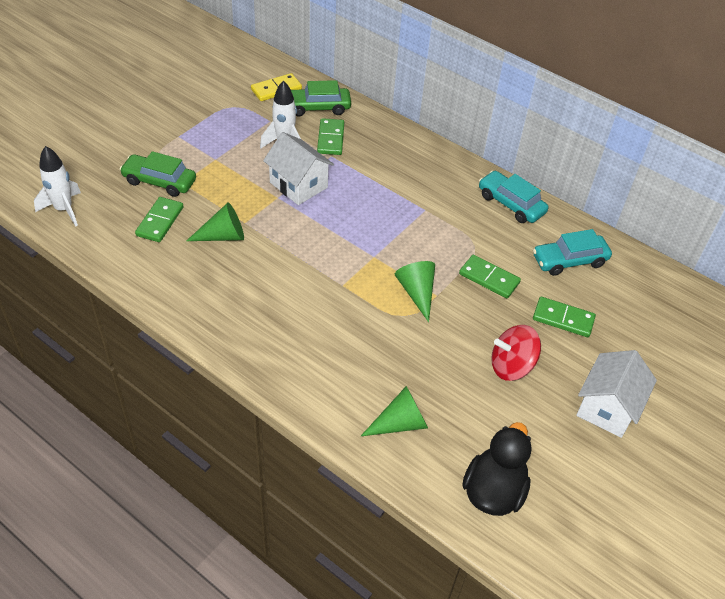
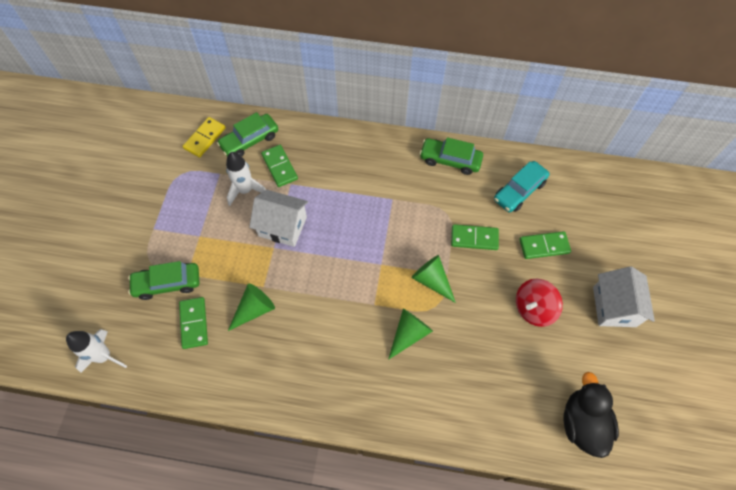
camera: 25 degrees left, 15 degrees up
green cone [361,386,428,436] -> green cone moved to [388,309,433,360]
turquoise car [479,171,548,223] -> green car [419,137,483,175]

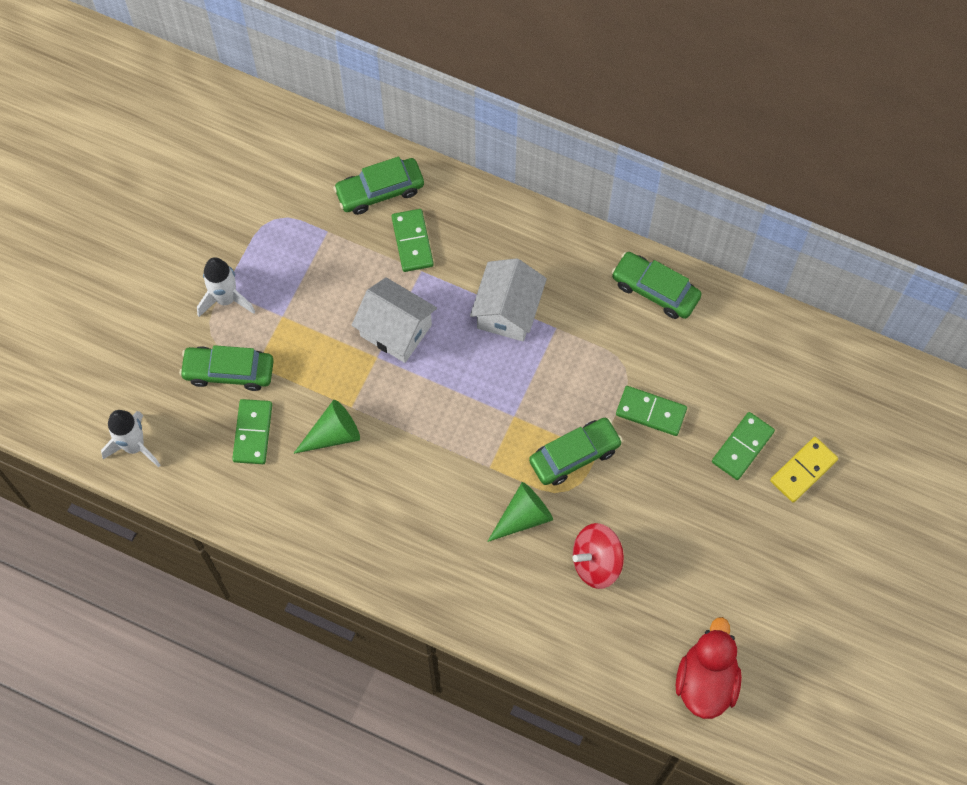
camera: 15 degrees right, 5 degrees up
yellow domino [183,117,226,158] -> yellow domino moved to [770,437,838,502]
white rocket [226,152,266,206] -> white rocket moved to [197,257,255,317]
green cone [411,255,456,303] -> green car [529,418,623,485]
turquoise car [494,161,550,213] -> none
red spinning top [516,278,563,327] -> red spinning top moved to [572,523,624,589]
green domino [519,231,571,259] -> green domino turned 60 degrees counterclockwise [712,412,775,480]
black duck [563,372,619,458] -> red duck [676,617,742,719]
white house [593,266,655,327] -> white house moved to [470,258,547,341]

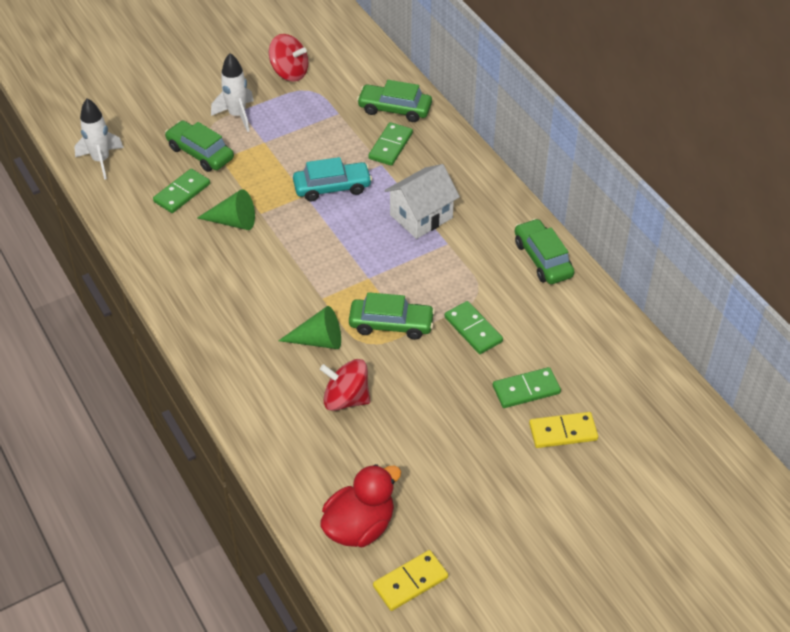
camera: 35 degrees right, 20 degrees down
white house [352,277,437,363] -> turquoise car [293,157,372,201]
none -> red spinning top [269,34,308,82]
none -> yellow domino [373,550,448,611]

